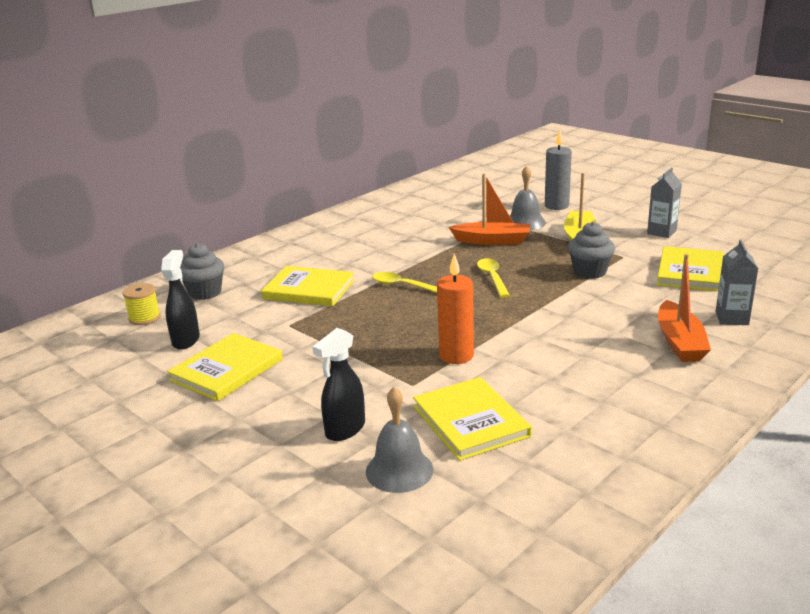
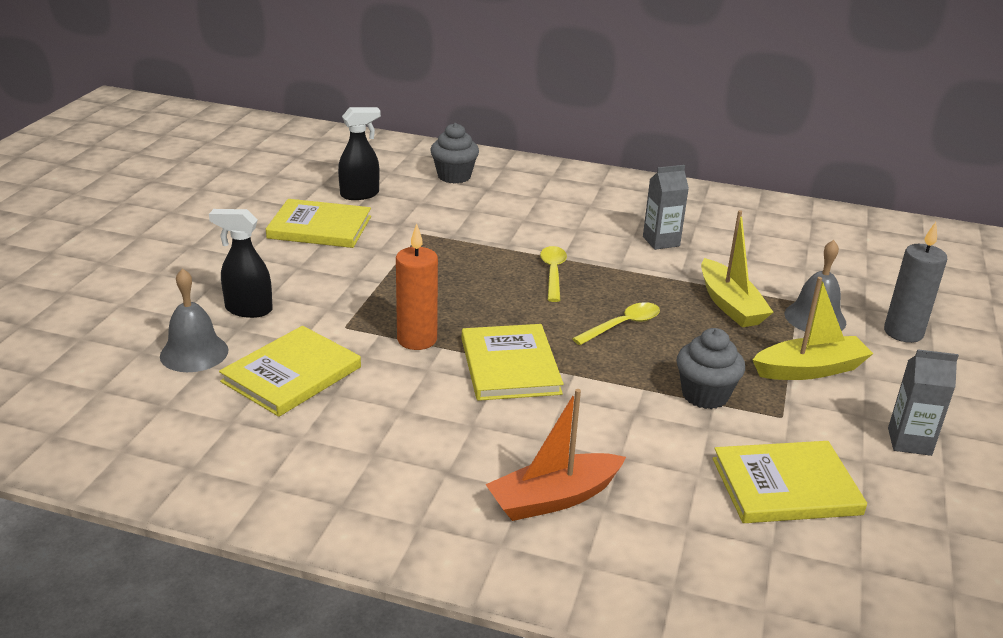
camera: 60 degrees right, 5 degrees up
yellow spool [123,283,161,325] -> none
yellow book [261,266,355,306] -> yellow book moved to [462,324,564,401]
orange boat [449,174,530,245] -> yellow boat [701,210,773,327]
grey carton [716,240,758,325] -> grey carton moved to [643,165,689,250]

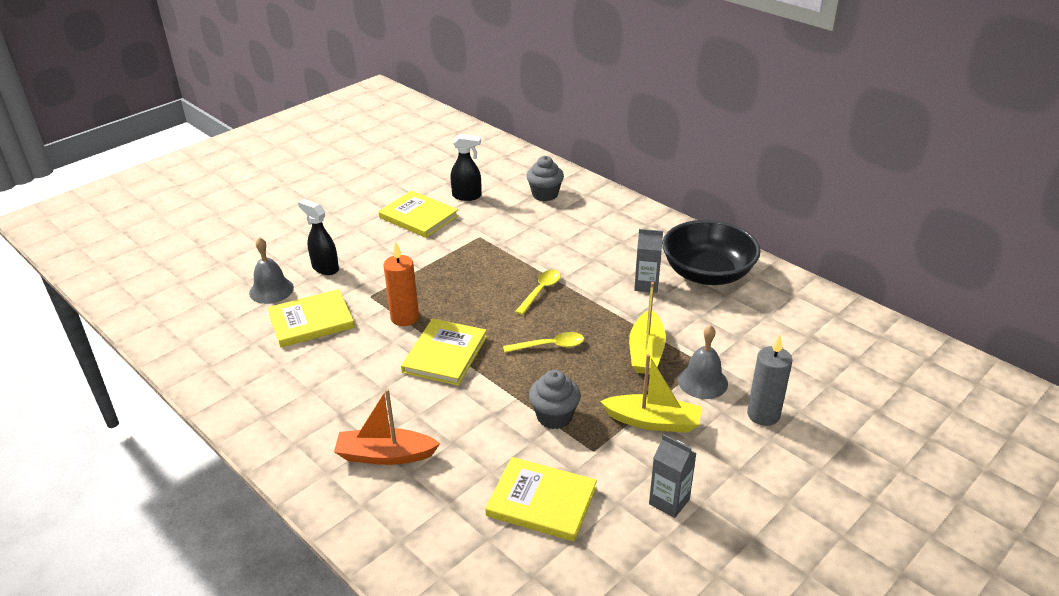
camera: 30 degrees right, 5 degrees up
none -> black bowl [662,220,761,285]

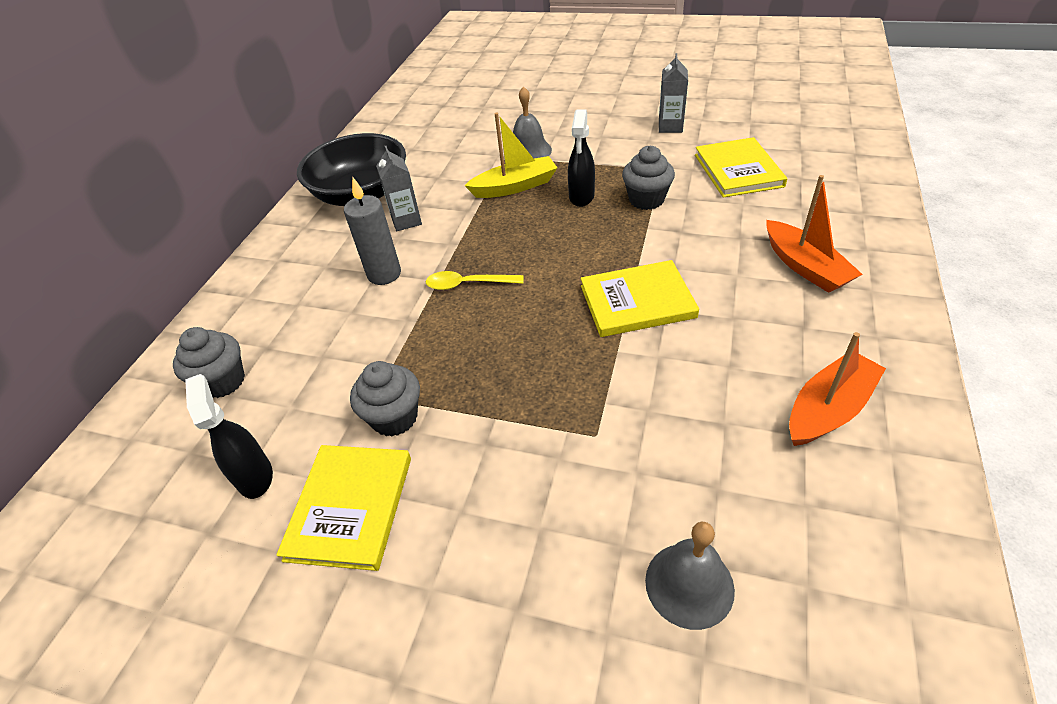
camera: 115 degrees left, 10 degrees up
yellow book [268,289,355,348] -> none
black spray bottle [298,199,339,275] -> black spray bottle moved to [568,109,595,207]
orange candle [384,242,419,326] -> none
yellow spoon [503,332,584,353] -> none
yellow boat [600,354,702,433] -> none
grey candle [747,334,792,426] -> grey candle moved to [344,178,401,285]
none -> grey cupcake [350,361,420,437]
none -> orange boat [789,332,886,446]

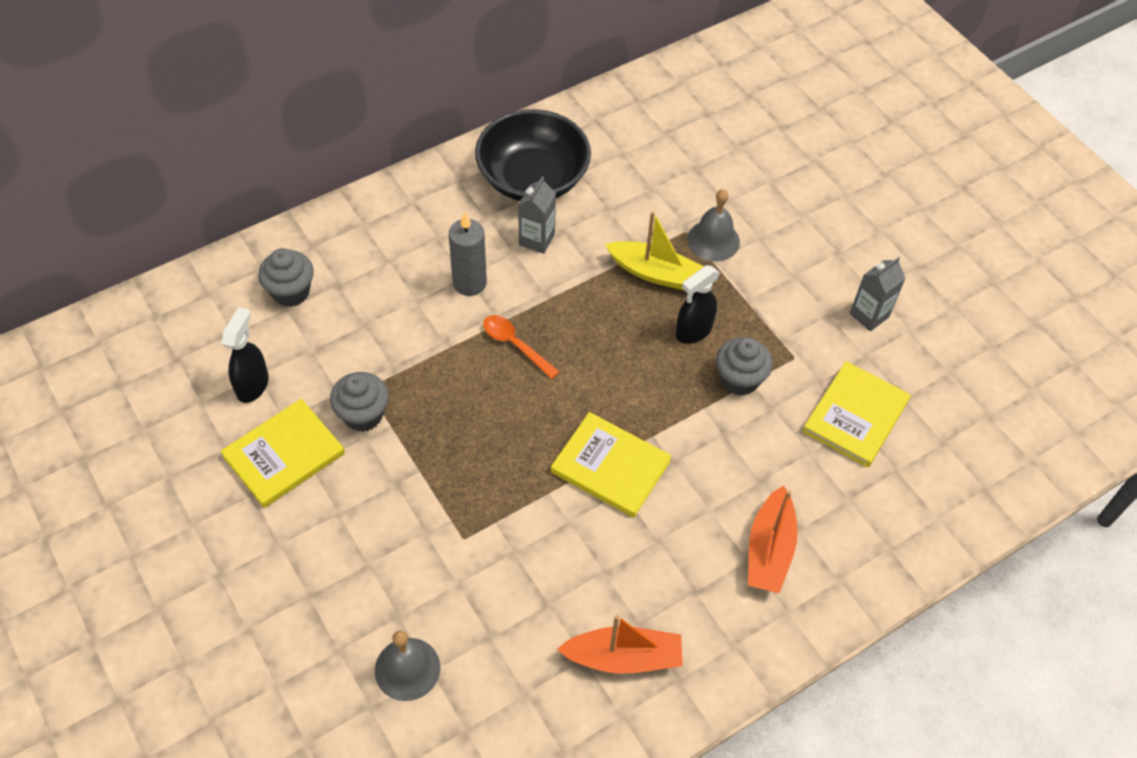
camera: 35 degrees right, 10 degrees up
yellow spoon [425,271,524,290] -> orange spoon [483,315,559,379]

